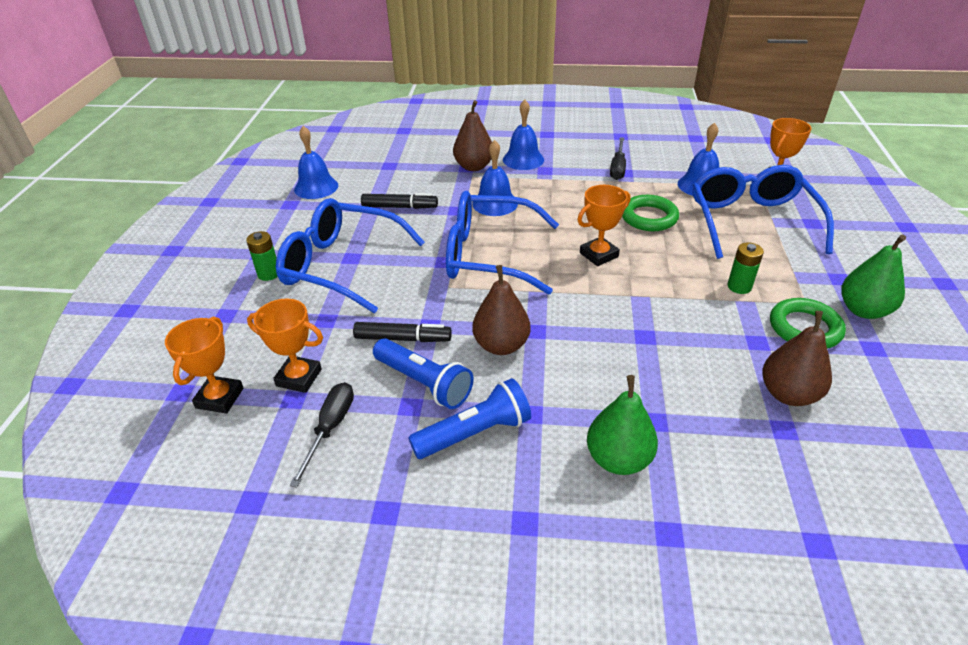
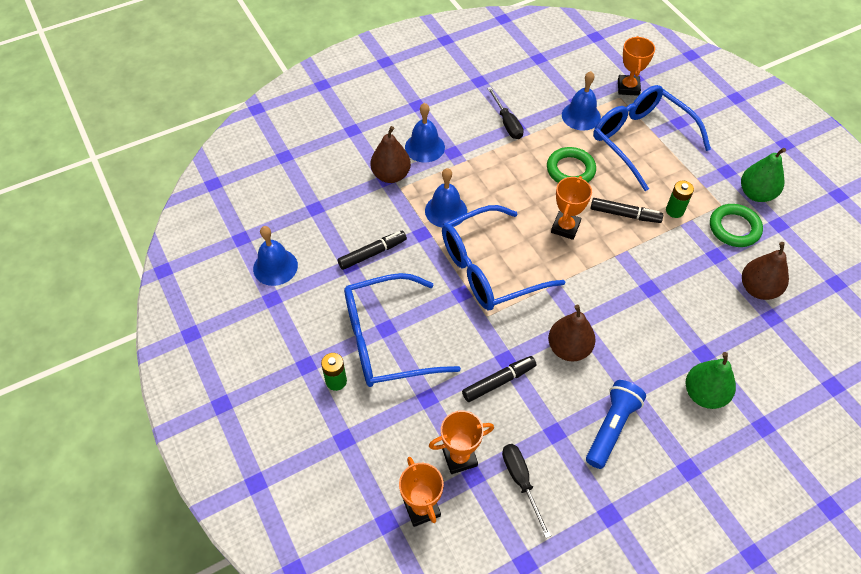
camera: 35 degrees left, 15 degrees up
blue flashlight [373,338,473,409] -> none
none -> black marker [591,198,663,223]

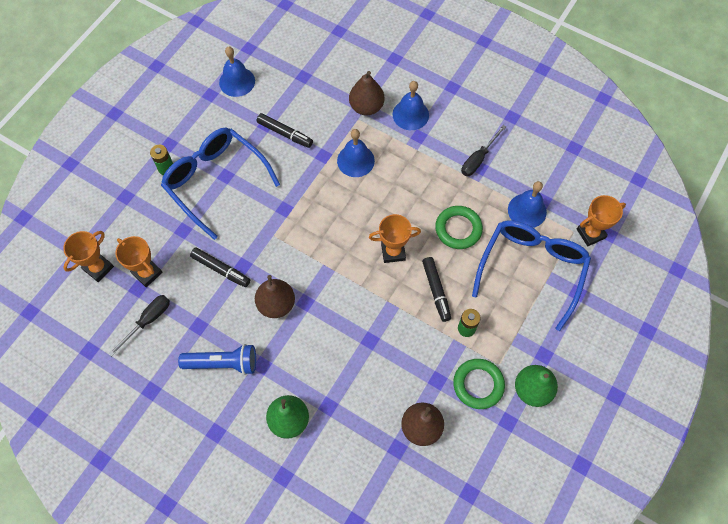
camera: 60 degrees right, 10 degrees up
blue glasses [442,205,565,310] -> none

